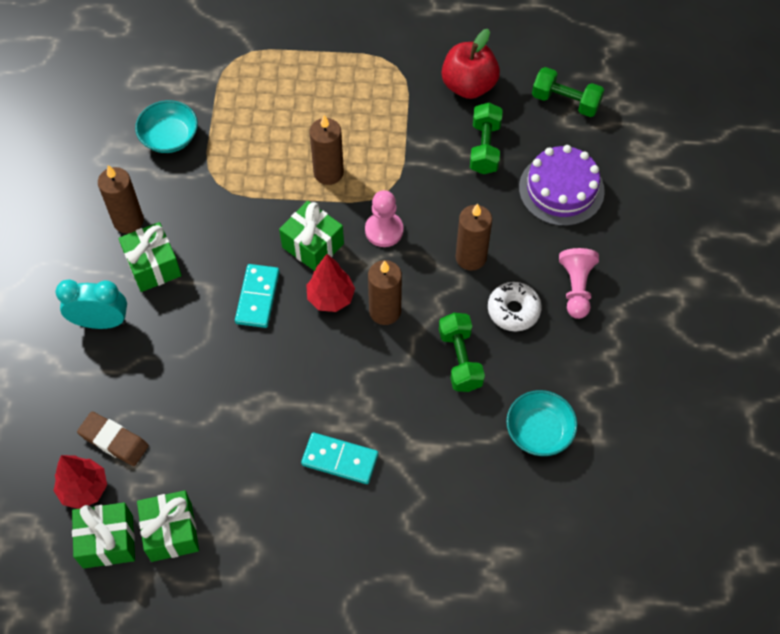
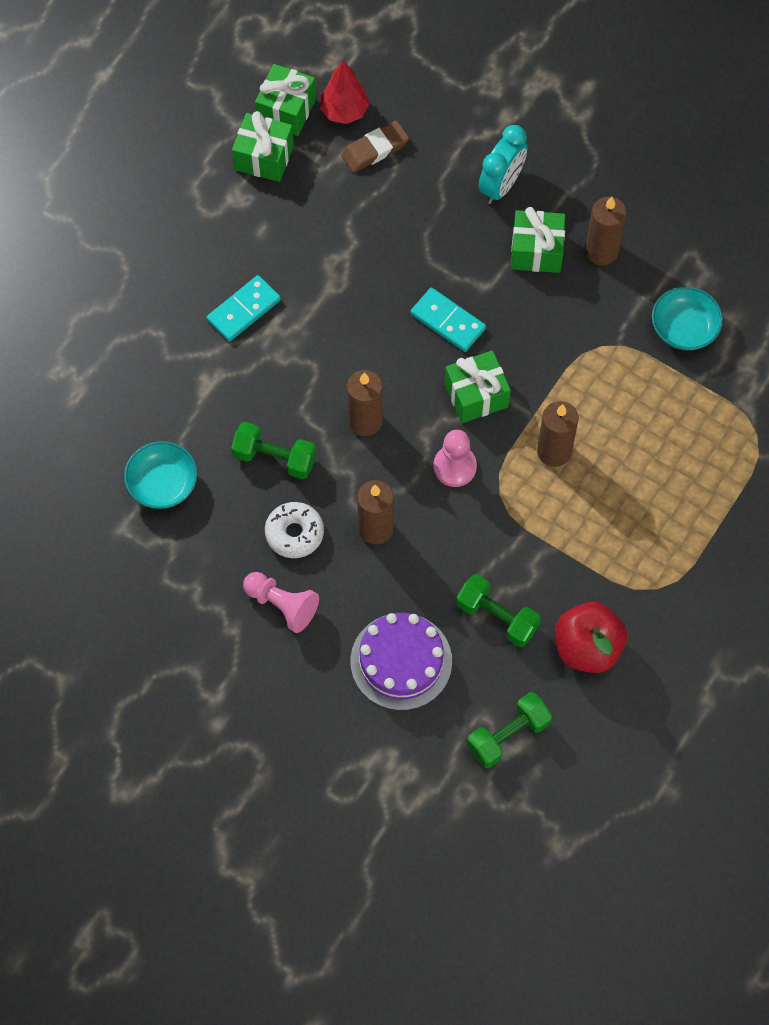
camera: 120 degrees right, 5 degrees up
red tree [306,254,355,312] -> none

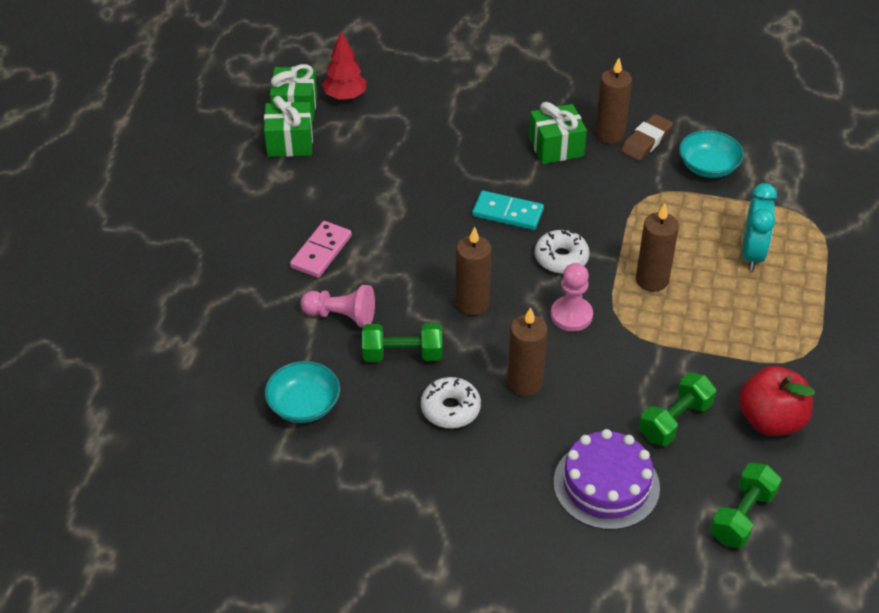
camera: 20 degrees left, 20 degrees down
turquoise domino [206,275,281,342] -> pink domino [290,221,352,278]
pink pawn [243,572,319,633] -> pink pawn moved to [300,285,375,327]
brown eraser [341,120,409,173] -> brown eraser moved to [620,114,673,161]
green gift [445,350,511,423] -> white donut [535,230,590,274]
green dumbbell [456,574,541,647] -> green dumbbell turned 60 degrees counterclockwise [639,373,716,446]
turquoise clock [478,125,528,204] -> turquoise clock moved to [742,183,777,271]

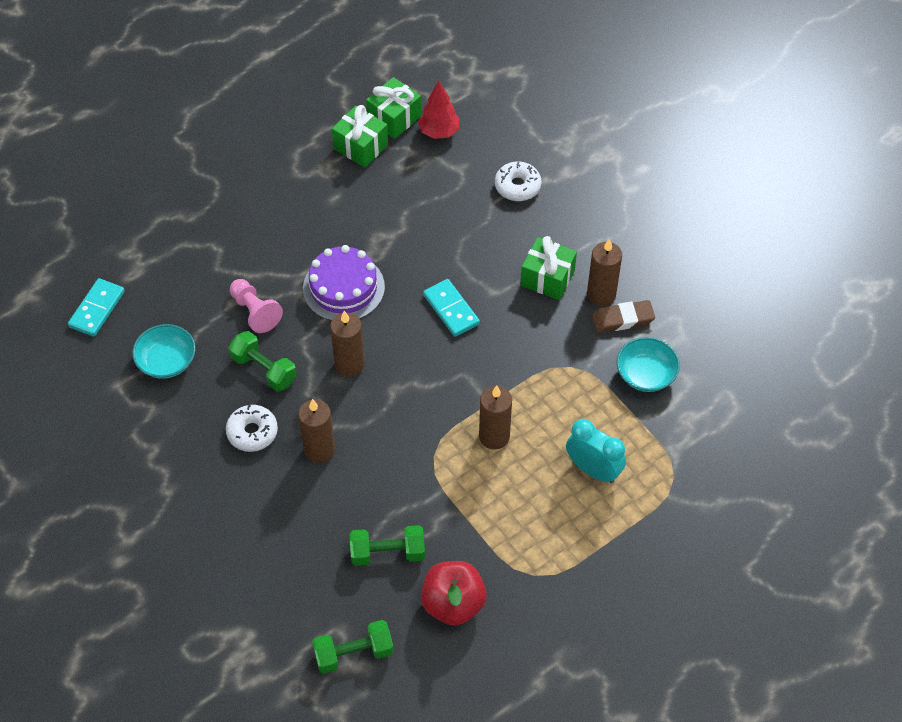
camera: 40 degrees right, 10 degrees up
pink domino [290,221,352,278] -> none
white donut [535,230,590,274] -> white donut moved to [495,162,541,201]
pink pawn [551,263,593,331] -> none
purple cake [553,429,660,530] -> purple cake moved to [303,245,385,321]
turquoise clock [742,183,777,271] -> turquoise clock turned 105 degrees counterclockwise [566,419,626,483]
none -> turquoise domino [68,278,125,337]

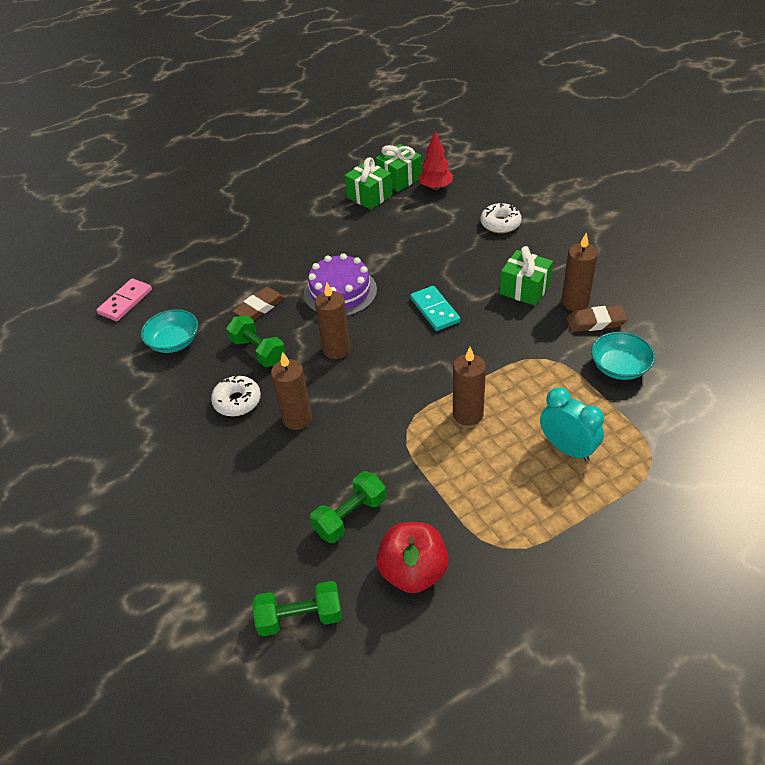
camera: 10 degrees right, 10 degrees down
turquoise domino [68,278,125,337] -> pink domino [97,278,152,321]
pink pawn [230,279,283,333] -> brown eraser [232,287,285,321]
green dumbbell [350,525,425,566] -> green dumbbell turned 45 degrees counterclockwise [310,471,386,543]

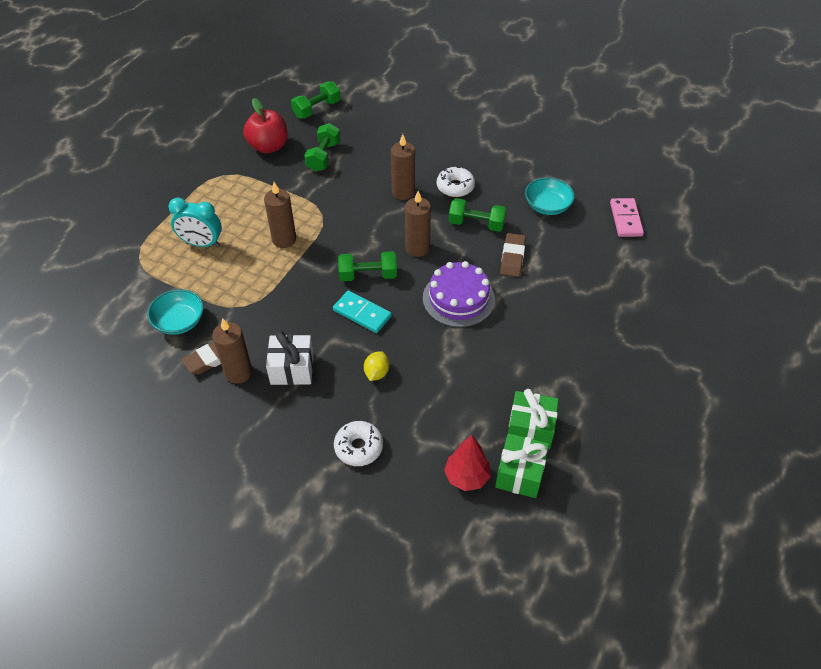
camera: 145 degrees right, 5 degrees up
green gift [500,246,553,306] -> white gift [266,331,314,385]
none -> green dumbbell [338,251,397,282]
none -> yellow lemon [364,351,389,381]

